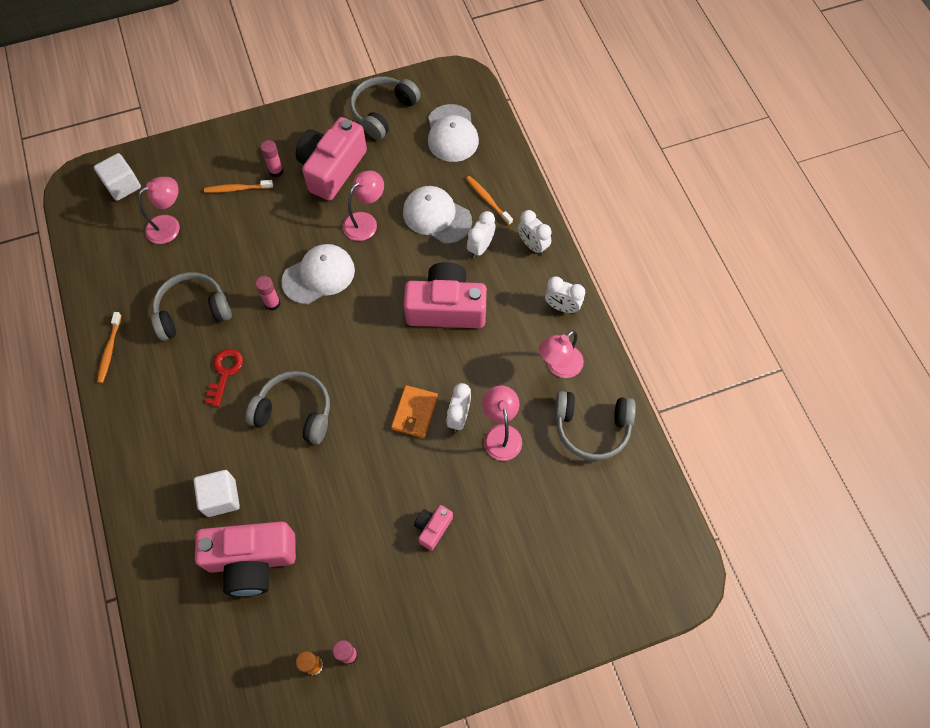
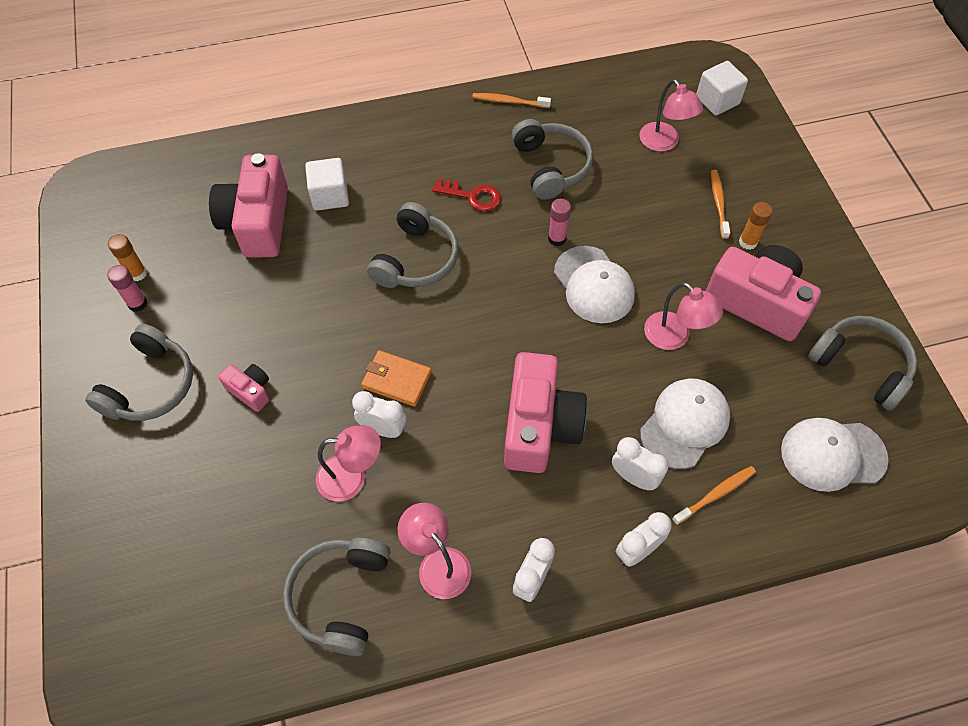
camera: 95 degrees right, 5 degrees down
pink glue stick [261,140,284,177] -> orange glue stick [739,202,773,250]
none -> grey headphones [85,324,193,421]

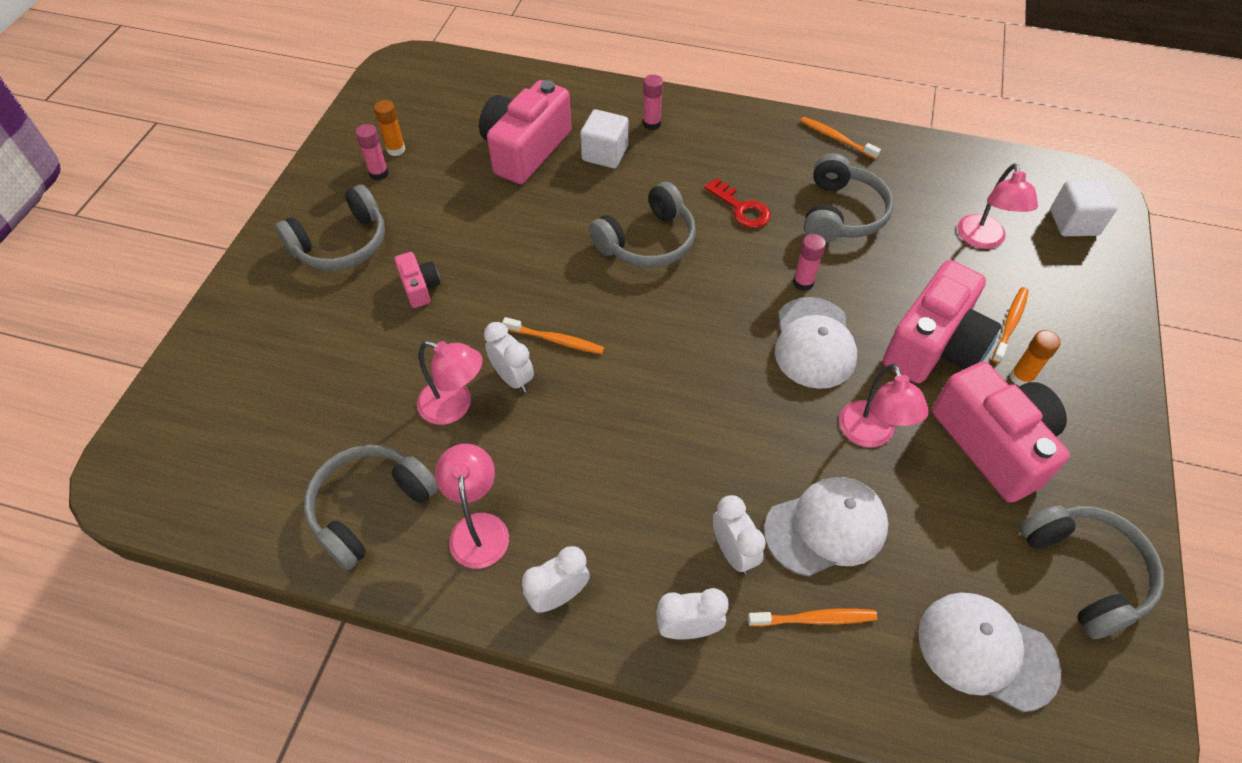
camera: 30 degrees right, 5 degrees down
orange wallet [361,350,432,407] -> orange toothbrush [502,317,604,354]
pink camera [504,352,587,473] -> pink camera moved to [883,260,1001,383]
none -> pink glue stick [643,75,663,130]

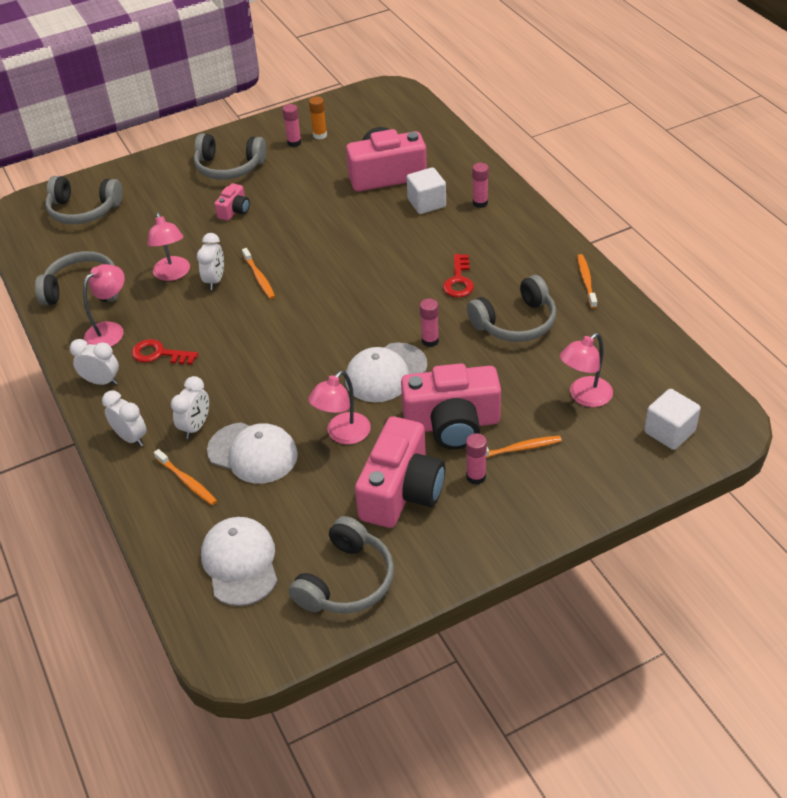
camera: 50 degrees right, 10 degrees down
grey headphones [589,182,696,268] -> grey headphones moved to [45,176,123,224]
orange glue stick [1010,330,1061,386] -> pink glue stick [466,433,487,485]
none -> red key [132,339,198,365]

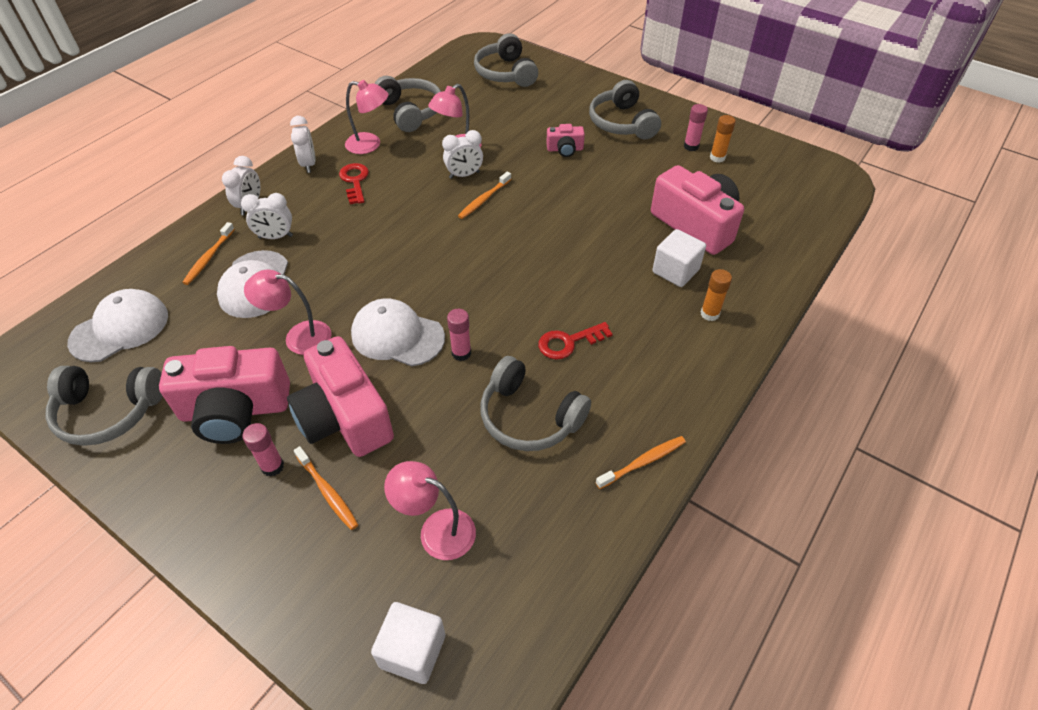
camera: 60 degrees right, 5 degrees up
pink glue stick [472,163,489,208] -> orange glue stick [701,269,732,321]

